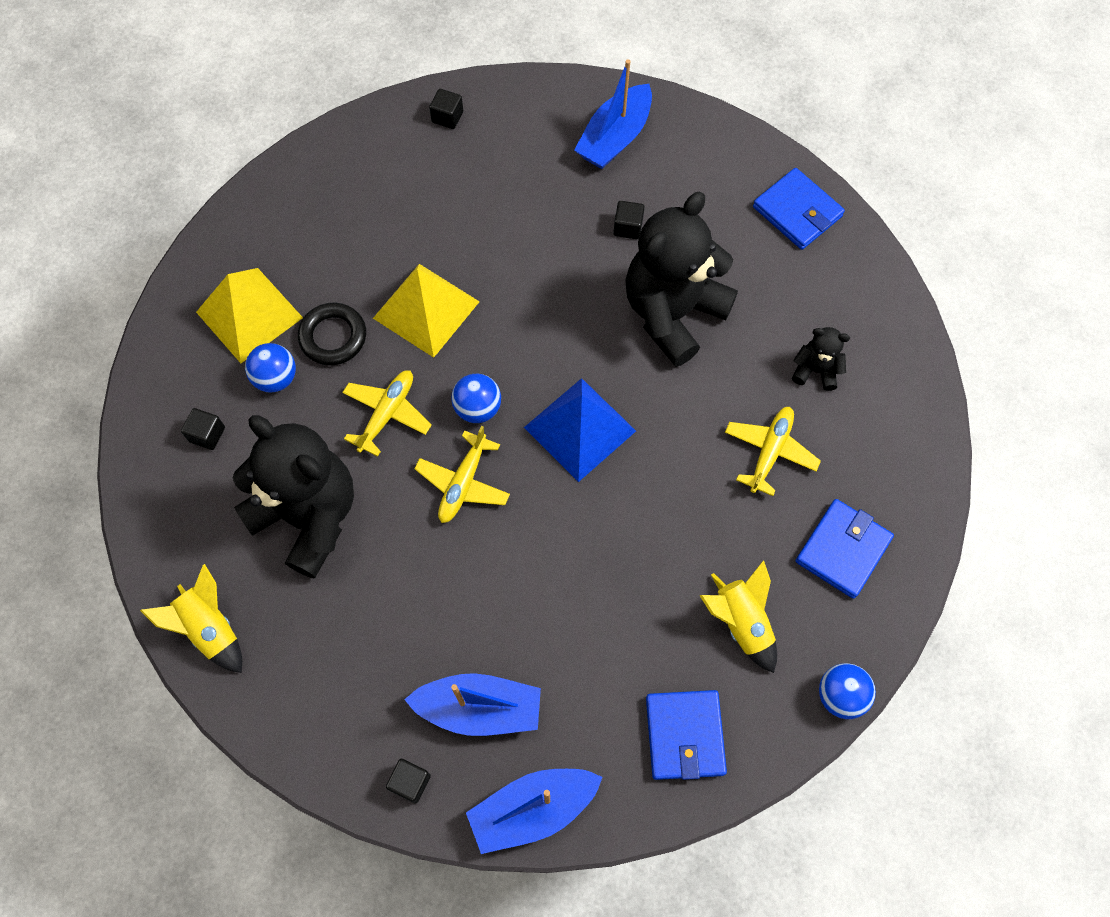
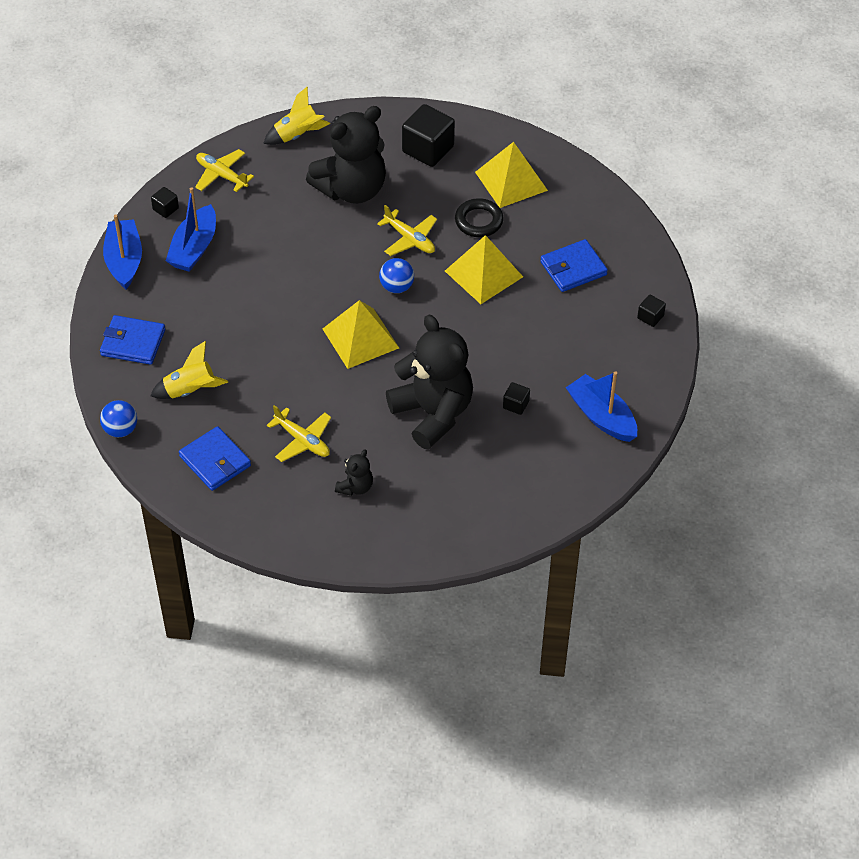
camera: 105 degrees right, 15 degrees down
black cube [181,408,225,450] -> black cube [402,104,455,167], size x2.06
blue ball [245,343,296,393] -> none
yellow plane [414,426,510,523] -> yellow plane moved to [195,149,254,192]
blue pyramid [524,378,636,482] -> yellow pyramid [323,300,399,369]
blue wallet [753,168,845,250] -> blue wallet moved to [540,239,608,292]

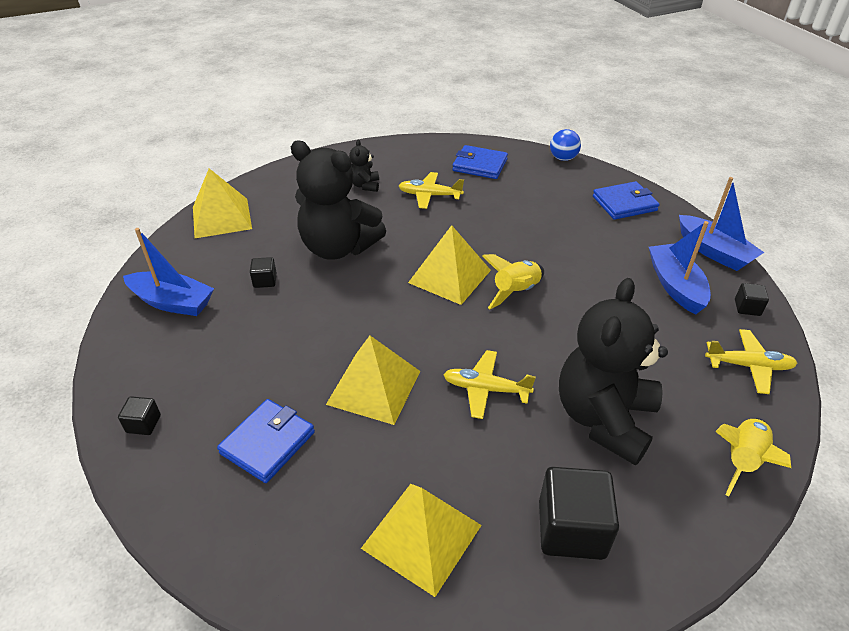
camera: 150 degrees right, 10 degrees down
yellow rocket [150,341,228,399] -> yellow rocket moved to [482,254,544,309]
blue ball [379,258,414,293] -> none
black ring [455,198,503,237] -> none
none -> yellow pyramid [193,168,252,238]

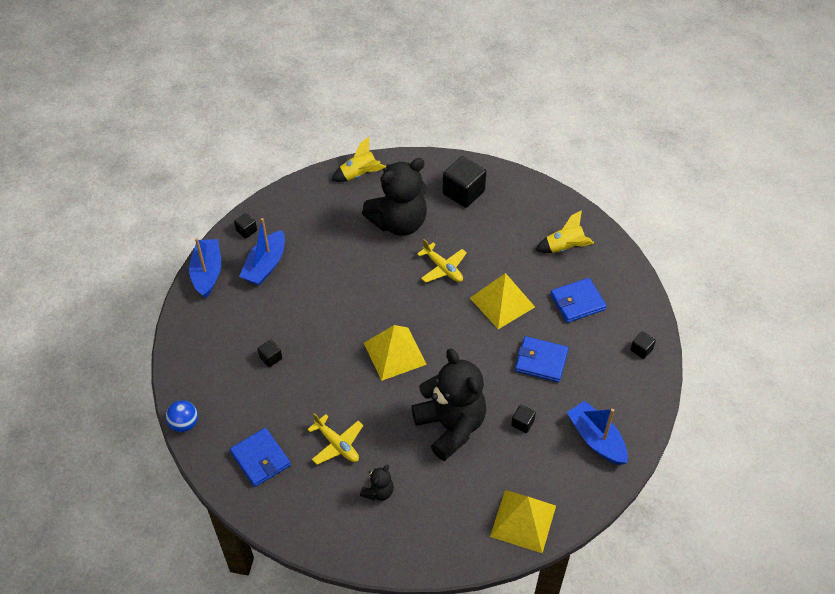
camera: 145 degrees left, 10 degrees up
yellow pyramid [361,484,482,597] -> none
yellow rocket [482,254,544,309] -> yellow rocket moved to [535,210,594,253]
blue wallet [593,181,660,220] -> blue wallet moved to [515,336,569,382]
yellow plane [705,329,798,394] -> none
none -> black cube [258,340,282,367]

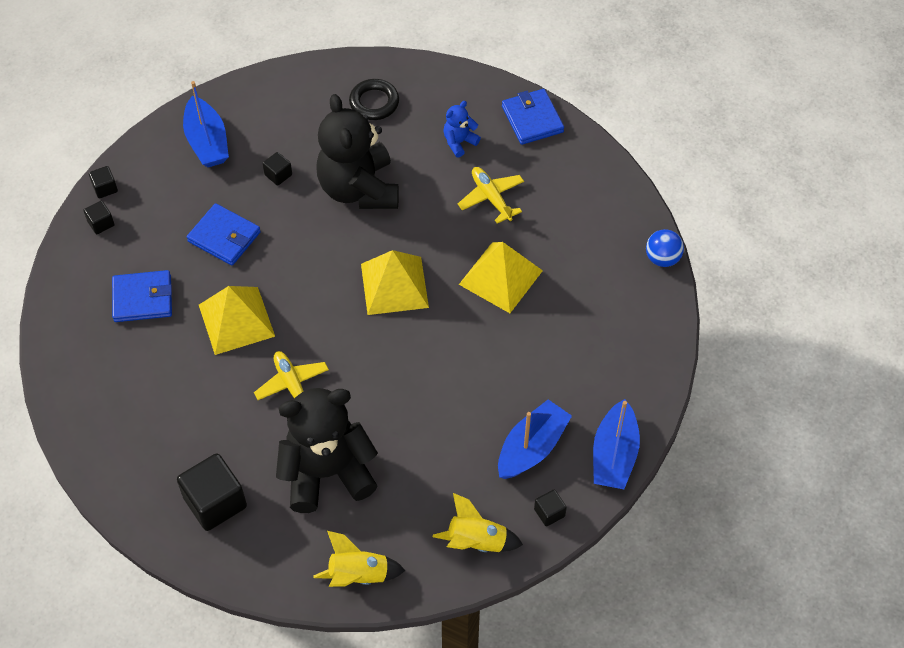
camera: 165 degrees left, 5 degrees up
blue wallet [230,428,291,487] -> blue wallet moved to [502,89,564,145]
black cube [258,340,282,367] -> black cube moved to [89,166,118,198]
black teddy bear [360,464,394,501] -> blue teddy bear [443,101,481,157]
yellow pyramid [490,490,556,553] -> yellow pyramid moved to [459,242,543,313]
yellow rocket [535,210,594,253] -> yellow rocket moved to [433,493,523,552]
none -> black ring [349,79,399,120]

